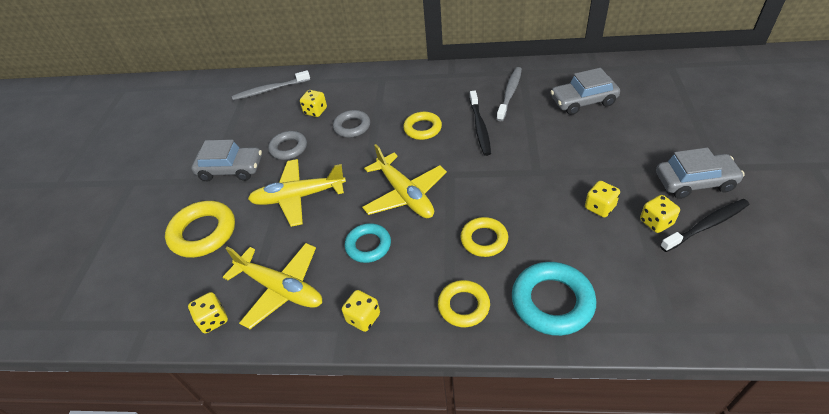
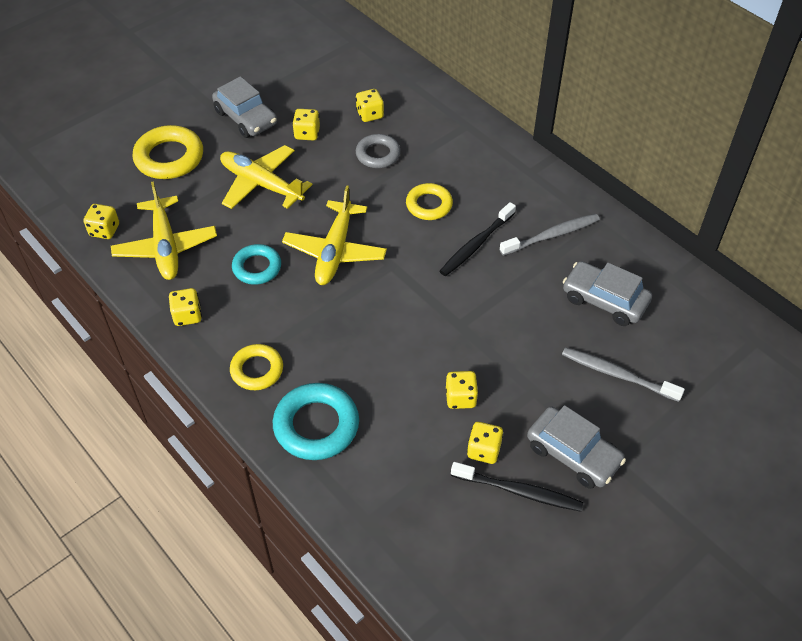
camera: 40 degrees right, 5 degrees up
grey toothbrush [232,70,310,100] -> grey toothbrush moved to [562,347,685,402]
grey ring [268,131,307,160] -> yellow dice [292,109,320,141]
yellow ring [460,217,508,257] -> none

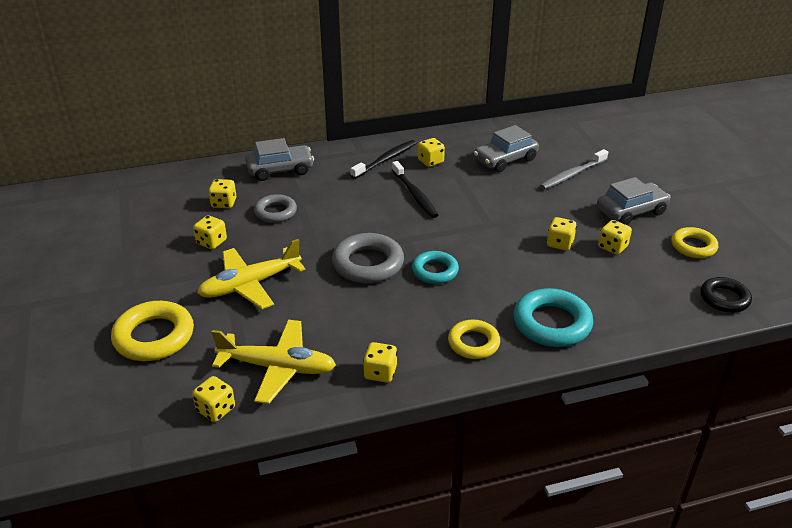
camera: 65 degrees left, 15 degrees down
grey car [212,76,277,138] -> grey car moved to [245,138,314,181]
turquoise ring [232,244,281,285] -> turquoise ring moved to [412,251,459,284]
yellow plane [282,185,387,285] -> grey ring [332,233,404,283]
yellow ring [406,183,453,220] -> yellow ring moved to [671,227,718,258]
black toothbrush [451,462,583,512] -> black toothbrush moved to [350,140,416,179]
grey toothbrush [499,214,600,256] -> yellow dice [418,138,445,167]
none -> black ring [700,277,752,313]

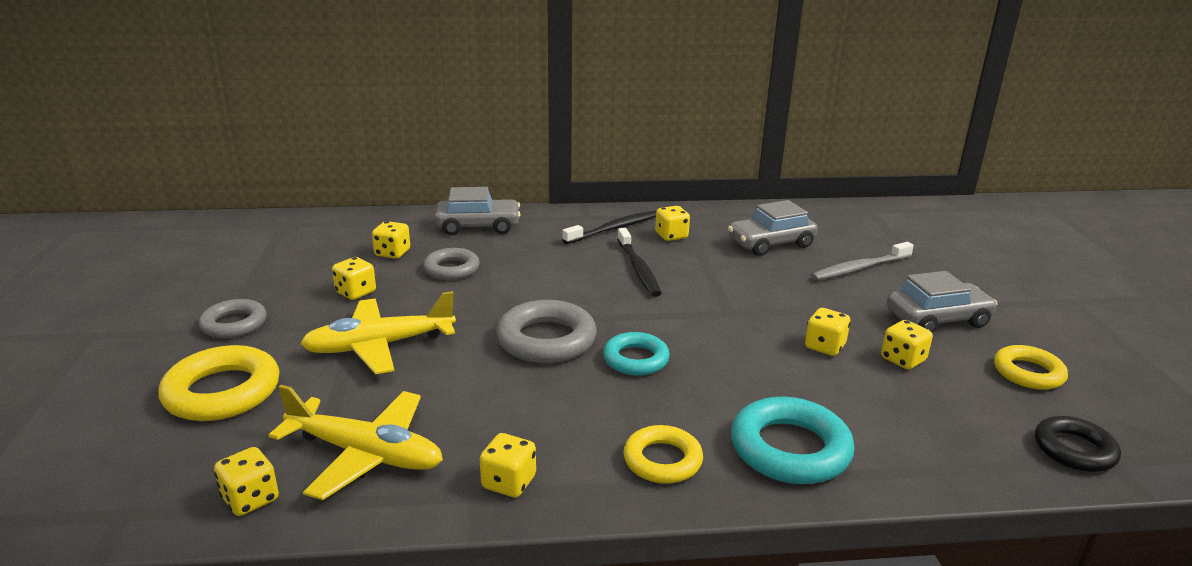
camera: 10 degrees right, 10 degrees down
none -> grey ring [199,299,267,338]

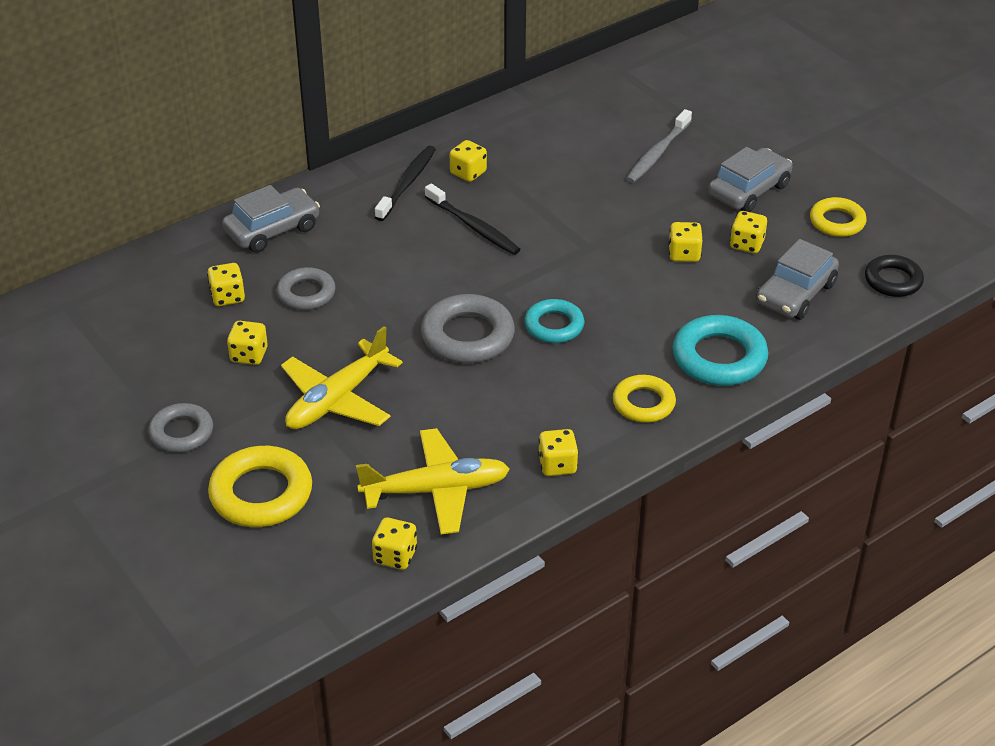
camera: 30 degrees left, 15 degrees up
grey car [728,200,818,256] -> grey car moved to [756,239,839,320]

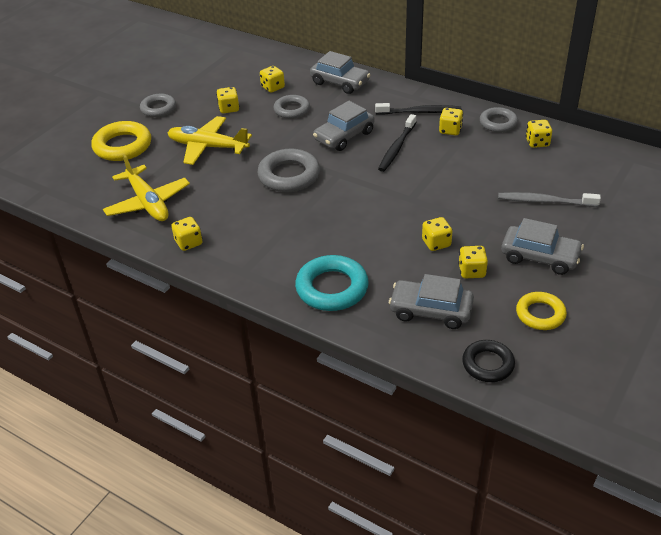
camera: 70 degrees right, 0 degrees up
yellow dice [372,517,417,570] -> yellow dice moved to [526,120,552,148]
turquoise ring [524,299,584,343] -> none
yellow ring [613,375,676,423] -> none
none -> grey car [313,101,375,151]
none -> grey ring [480,107,518,133]

